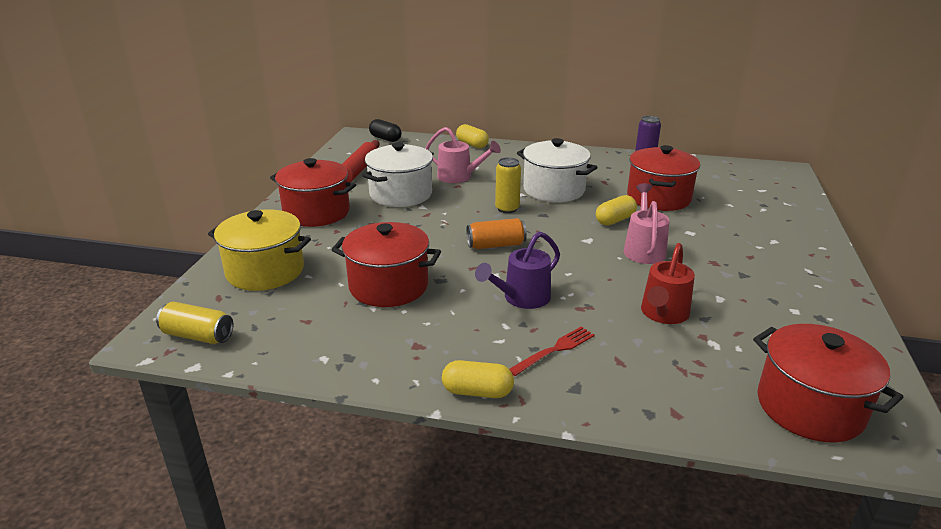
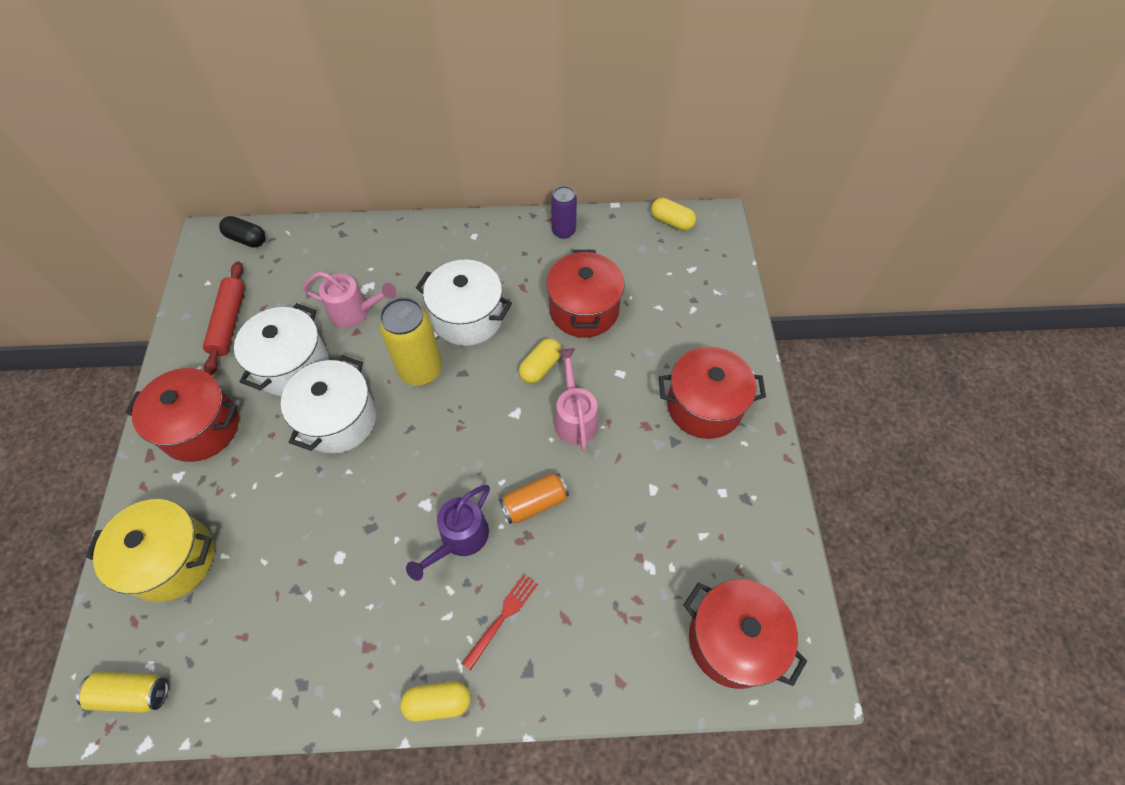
camera: 15 degrees left, 30 degrees up
red pot [332,222,441,307] -> red pot moved to [659,347,766,439]
yellow capsule [456,124,489,148] -> yellow capsule moved to [651,198,696,231]
orange can [466,218,527,249] -> orange can moved to [499,473,569,524]
yellow can [495,157,521,213] -> yellow can [379,297,442,386], size x1.65
red watering can [641,243,695,324] -> none
none -> white pot [281,355,376,453]

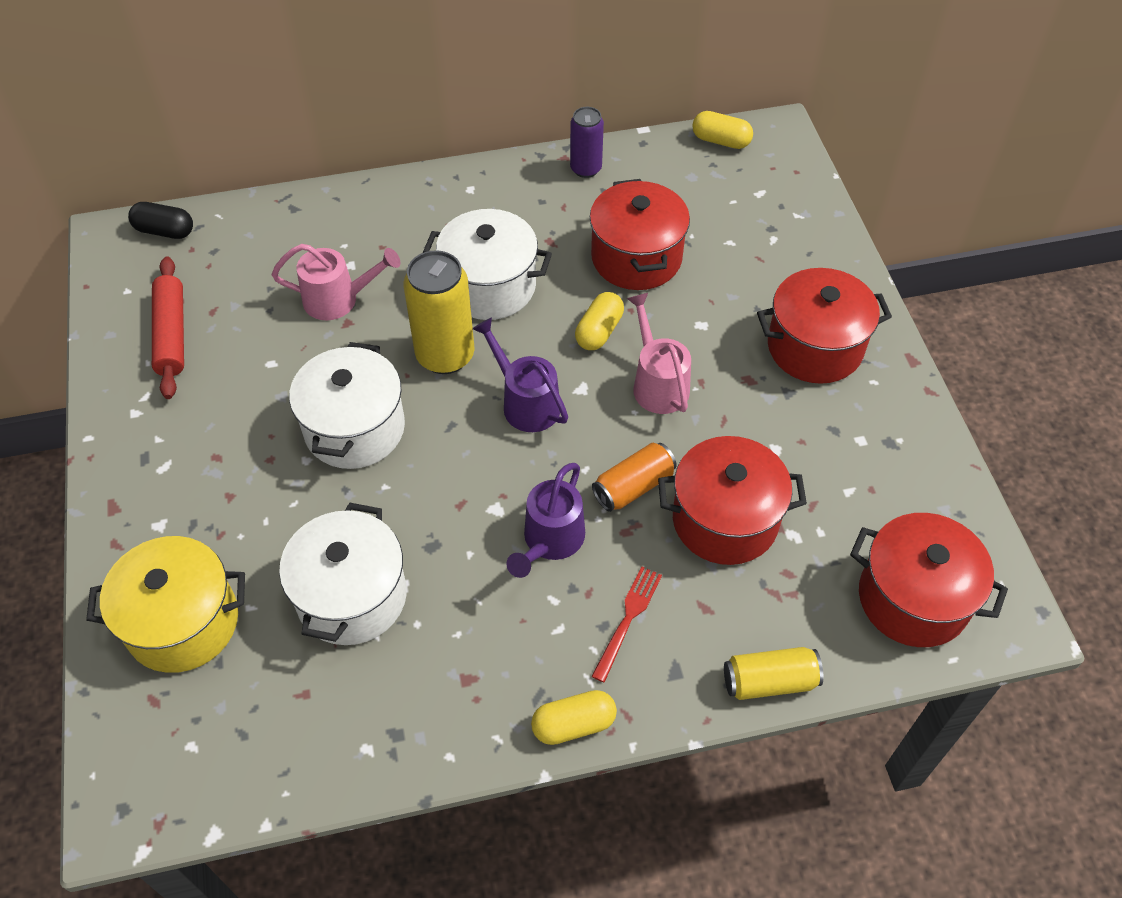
camera: 10 degrees left, 5 degrees down
yellow can [76,672,168,713] -> yellow can moved to [724,647,824,700]
red pot [125,368,239,462] -> red pot moved to [658,436,807,565]
white pot [234,303,329,396] -> white pot moved to [279,502,407,645]
none -> purple watering can [473,317,568,432]

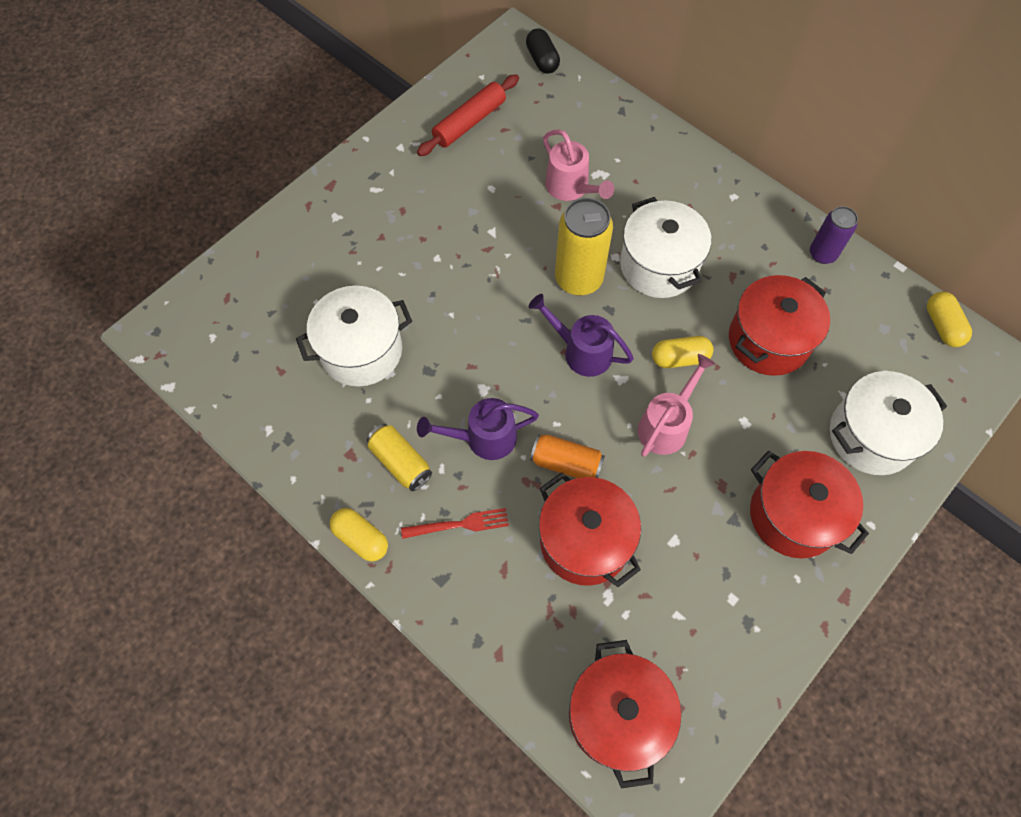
camera: 55 degrees right, 10 degrees up
yellow pot [86,536,245,673] -> none
white pot [289,342,405,469] -> white pot moved to [830,371,947,475]
purple watering can [473,317,568,432] -> purple watering can turned 75 degrees counterclockwise [529,294,634,377]
yellow can [724,647,824,700] -> yellow can moved to [367,424,432,491]

